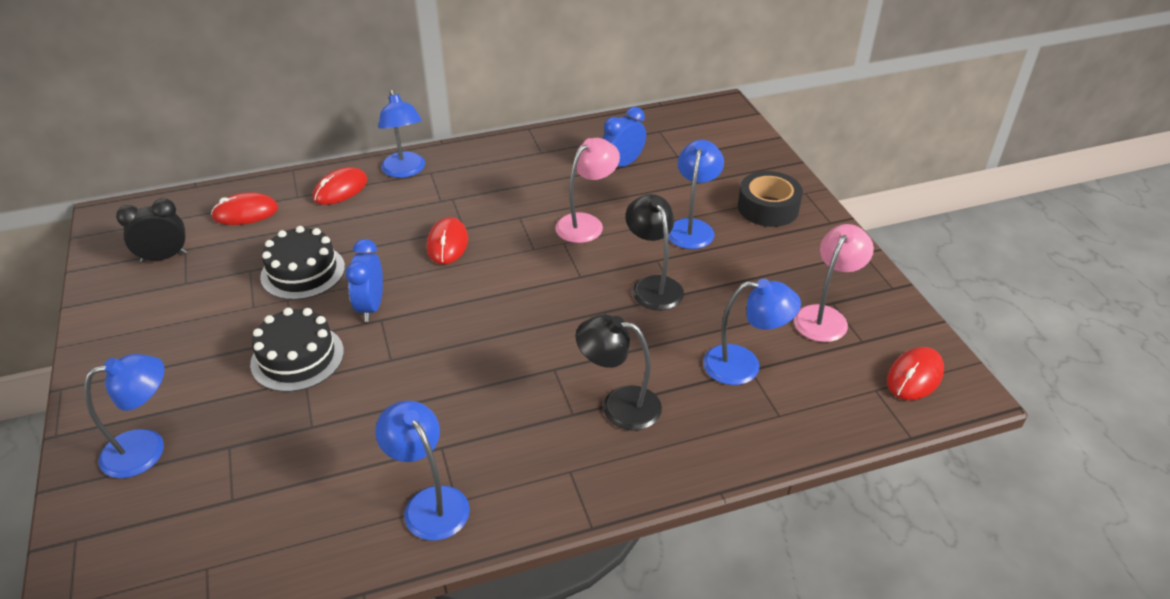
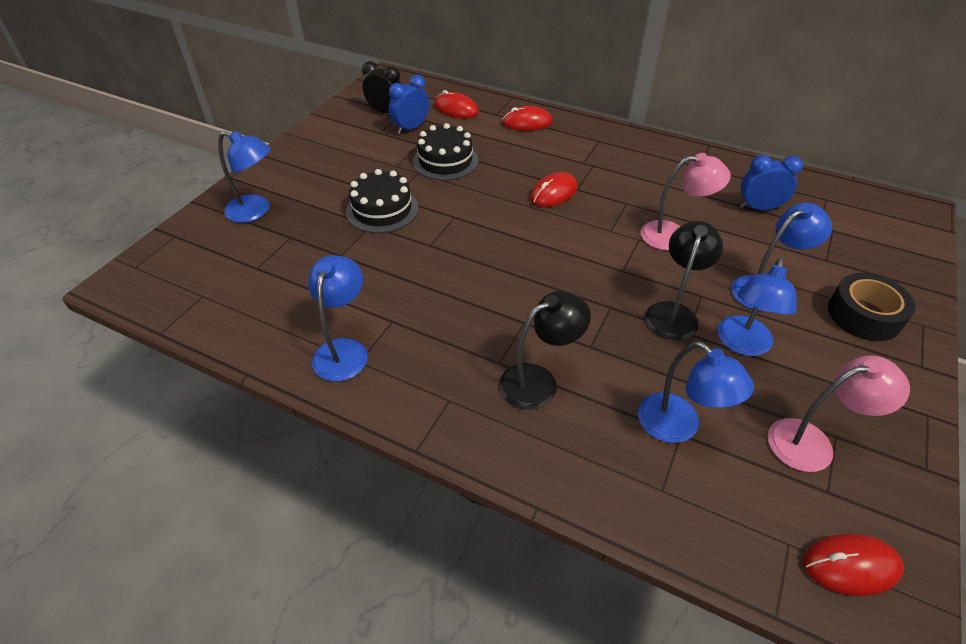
camera: 45 degrees right, 5 degrees up
blue clock [346,239,383,322] -> blue clock moved to [389,74,429,134]
blue lamp [378,90,425,178] -> blue lamp moved to [717,258,797,356]
black lamp [576,314,662,431] -> black lamp turned 90 degrees clockwise [499,291,591,410]

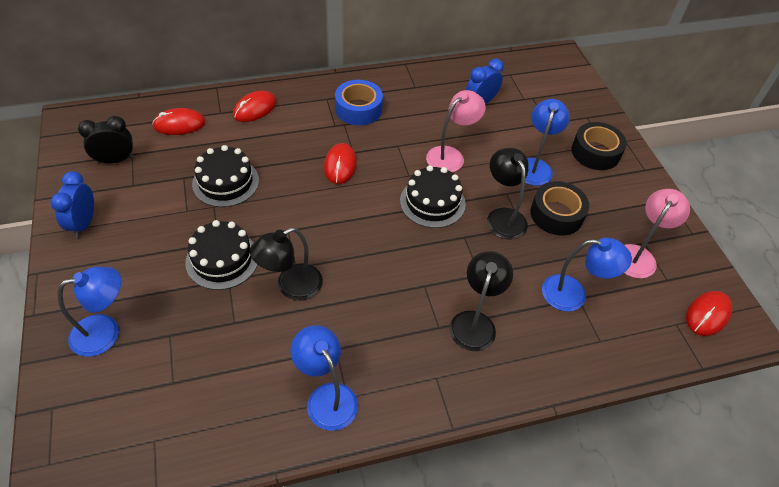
camera: 45 degrees left, 5 degrees up
blue clock [389,74,429,134] -> blue clock moved to [51,171,94,238]
blue lamp [717,258,797,356] -> black tape [531,181,589,235]
none -> black lamp [250,227,323,301]
none -> blue tape [335,80,383,125]
none -> black cake [400,165,466,228]

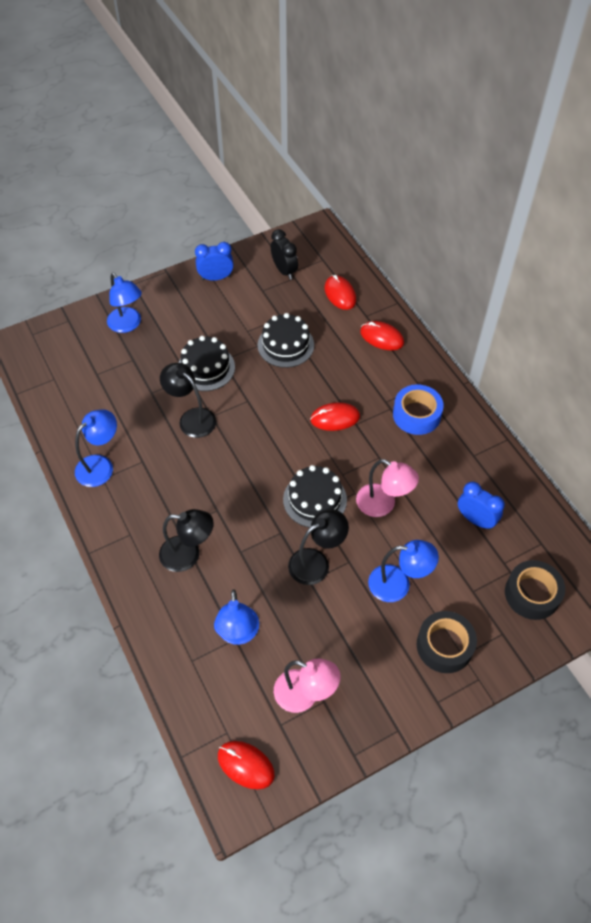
camera: 80 degrees right, 5 degrees up
black tape [531,181,589,235] -> black tape moved to [505,560,565,620]

